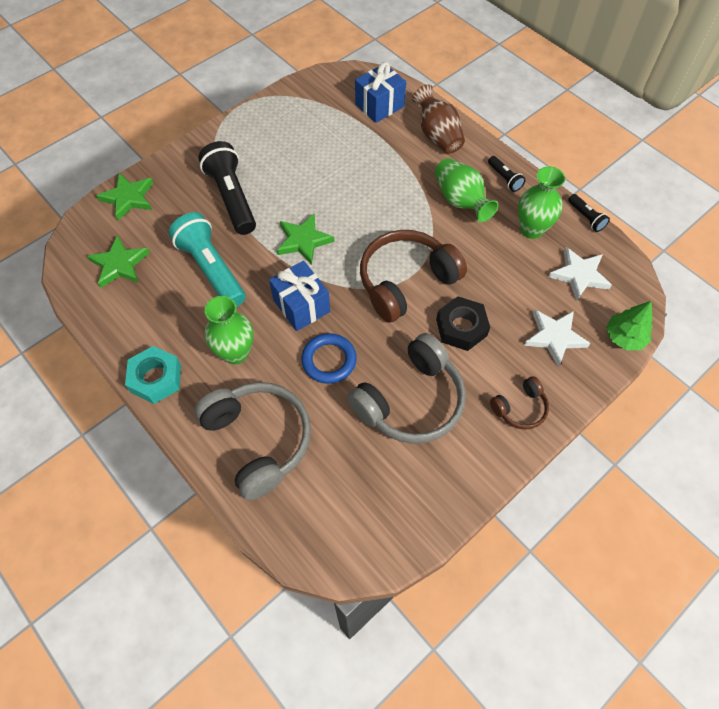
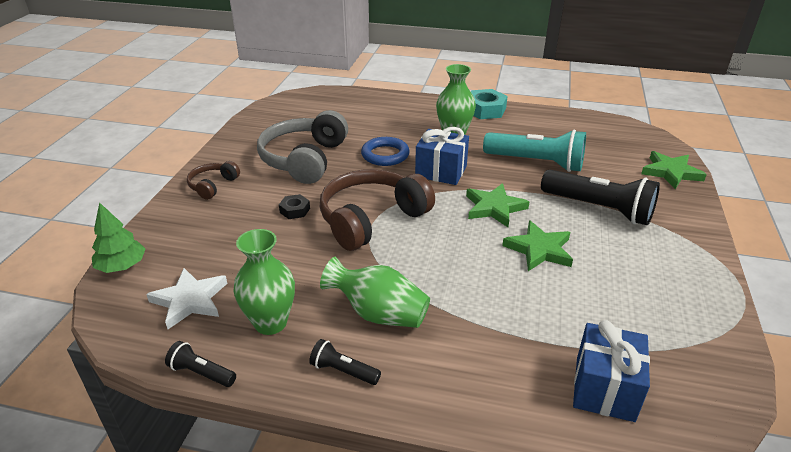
camera: 145 degrees right, 25 degrees down
green star [87,235,150,288] -> green star moved to [502,220,573,271]
grey headphones [194,382,311,501] -> none
brown headphones [360,230,467,323] -> brown headphones turned 150 degrees counterclockwise [320,169,435,251]
brown vase [412,85,465,153] -> none
black nut [436,296,490,351] -> black nut [279,194,310,219], size x0.56
white star [524,310,590,367] -> none

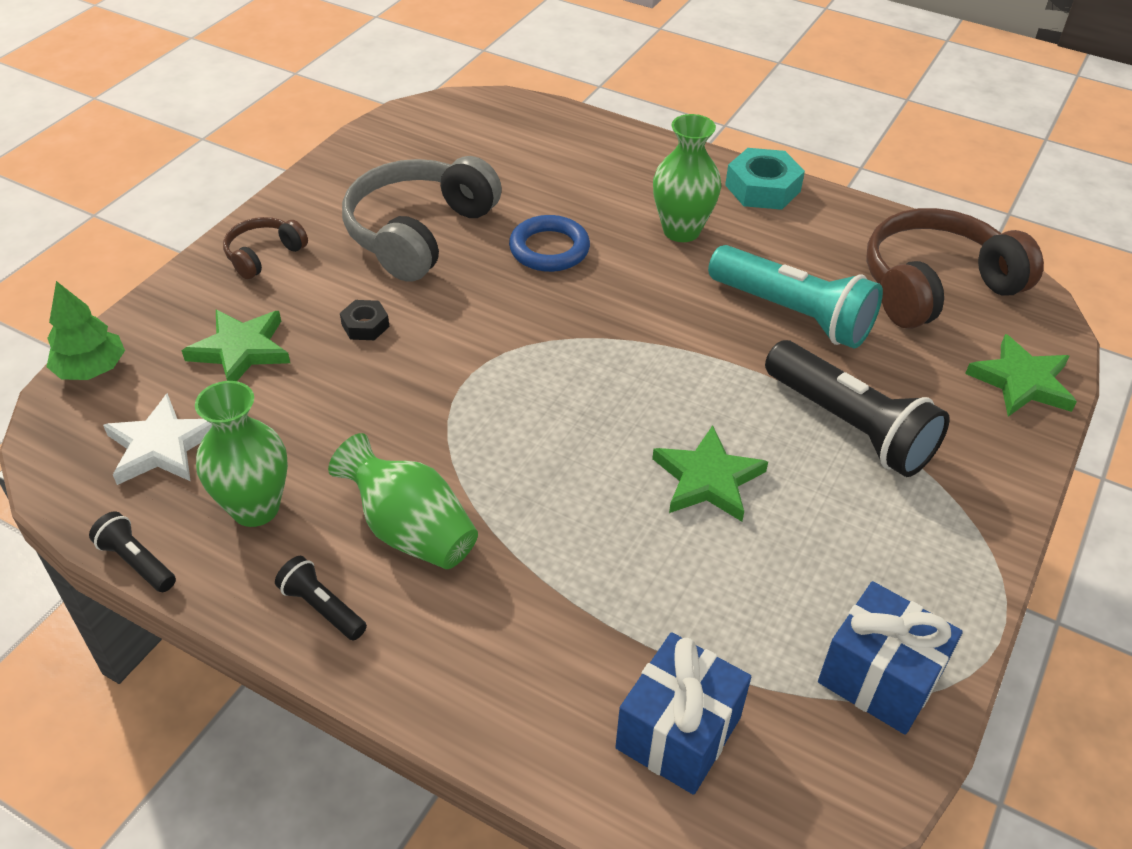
camera: 15 degrees right, 10 degrees up
brown headphones [320,169,435,251] -> brown headphones moved to [866,208,1044,329]
blue gift [415,127,469,185] -> blue gift moved to [818,581,963,735]
green star [466,183,529,227] -> green star moved to [181,310,290,381]

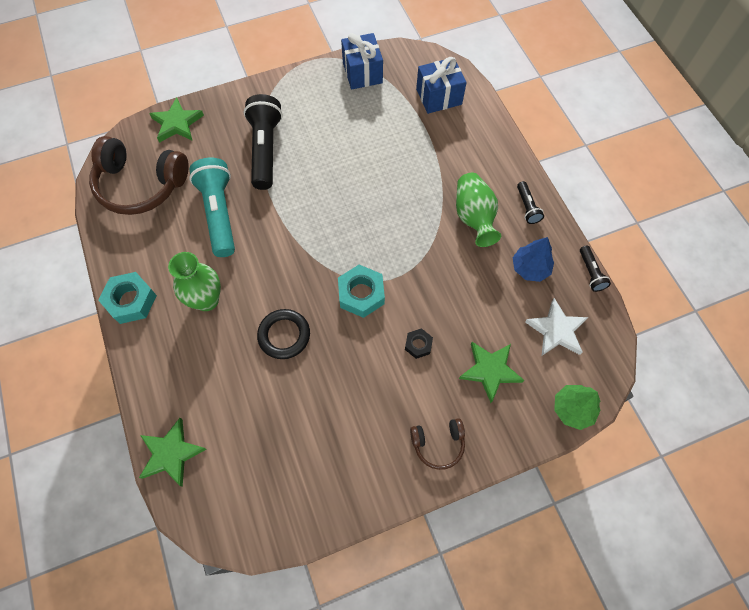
camera: 140 degrees left, 20 degrees up
green vase [195,381,288,527] -> blue tree [513,237,554,282]
grey headphones [342,156,502,282] -> none
blue ring [509,215,590,272] -> black ring [257,309,310,359]
green star [652,425,768,521] -> green star moved to [139,418,206,487]
none -> turquoise nut [338,265,385,318]

